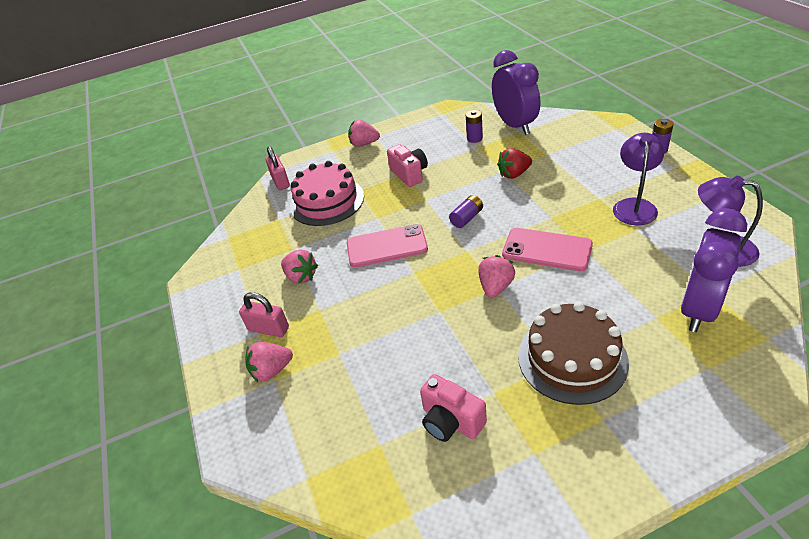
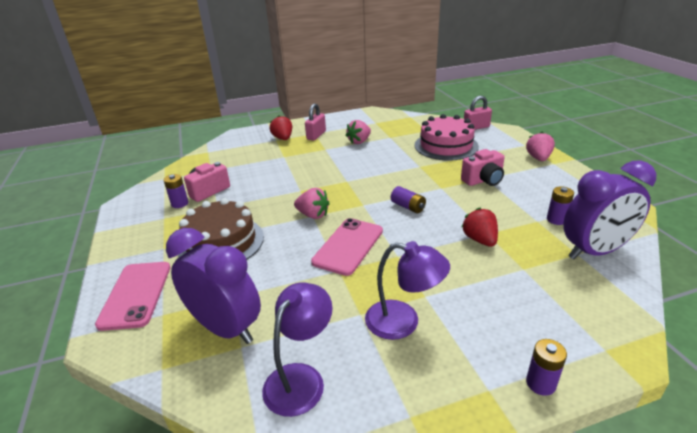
camera: 90 degrees right, 10 degrees down
pink strawberry [246,342,293,382] -> red strawberry [270,115,292,140]
pink phone [347,224,428,268] -> pink phone moved to [95,262,171,331]
none -> purple battery [164,174,188,208]

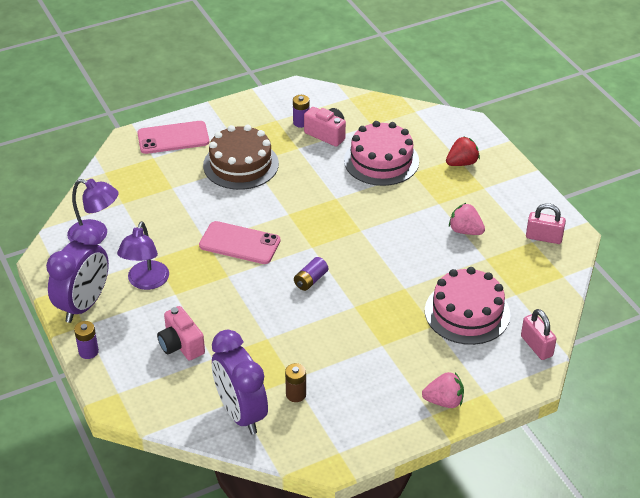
camera: 80 degrees right, 10 degrees up
purple clock [166,228,261,344] -> purple clock moved to [46,224,109,323]
pink strawberry [294,188,330,219] -> none
pink padlock [305,103,326,141] -> pink padlock moved to [526,203,566,244]
pink camera [461,149,505,186] -> pink camera moved to [157,306,205,361]
red strawberry [462,208,498,247] -> none
purple battery [547,186,574,225] -> brown battery [285,363,306,402]
none -> pink cake [344,121,419,186]

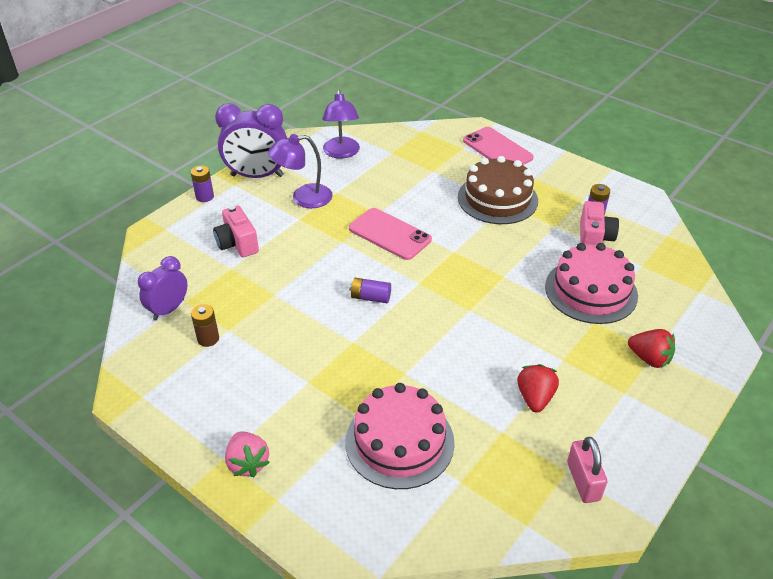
camera: 65 degrees right, 0 degrees up
pink camera [157,306,205,361] -> pink camera turned 60 degrees counterclockwise [213,205,259,257]
pink phone [199,221,281,264] -> pink phone turned 45 degrees counterclockwise [349,208,432,260]
purple clock [212,330,268,434] -> purple clock [138,256,187,320], size x0.61
pink strawberry [449,203,485,235] -> red strawberry [517,364,559,412]
pink padlock [521,309,557,360] -> none

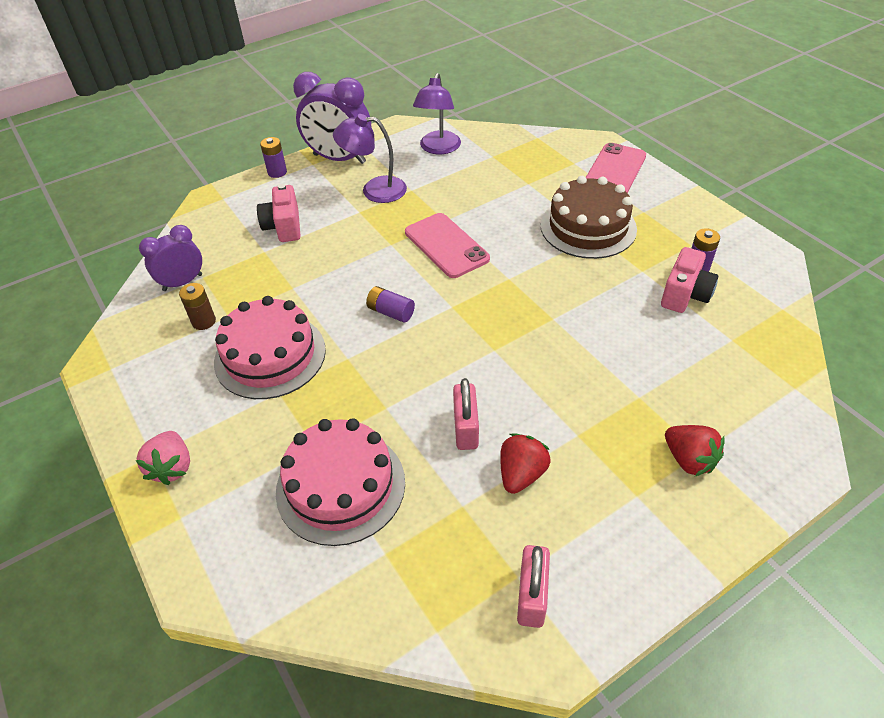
camera: 20 degrees right, 5 degrees up
pink phone [463,127,534,165] -> pink phone turned 45 degrees clockwise [586,143,646,193]
pink cake [545,243,638,324] -> pink cake moved to [214,296,326,399]
none -> pink padlock [453,378,479,450]

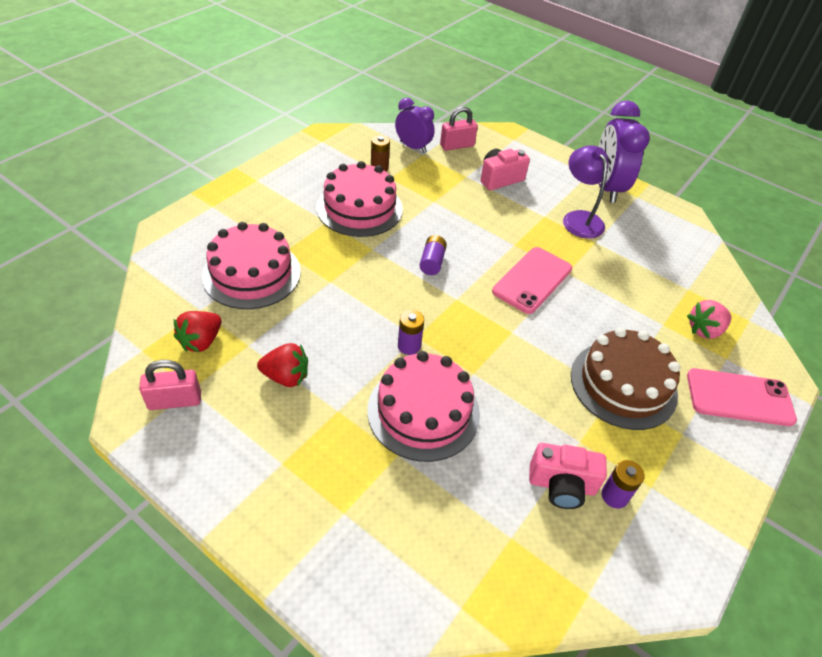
camera: 65 degrees right, 0 degrees up
pink strawberry [136,431,190,485] -> pink strawberry moved to [687,300,731,339]
purple battery [260,137,287,178] -> purple battery moved to [398,310,424,355]
purple lamp [413,73,461,154] -> none
pink padlock [453,378,479,450] -> pink padlock moved to [440,107,478,151]
red strawberry [665,425,725,476] -> red strawberry moved to [174,311,221,352]
none -> pink cake [367,351,480,462]

